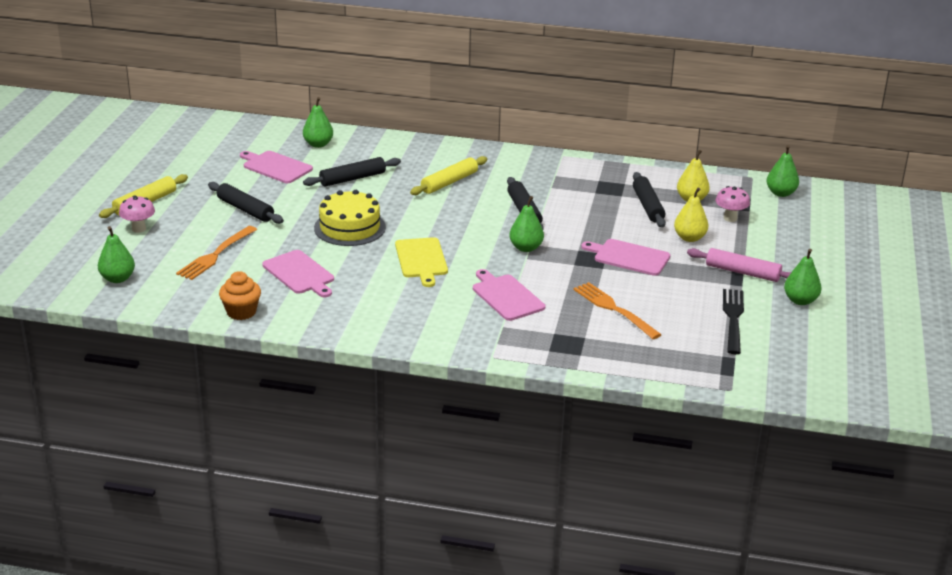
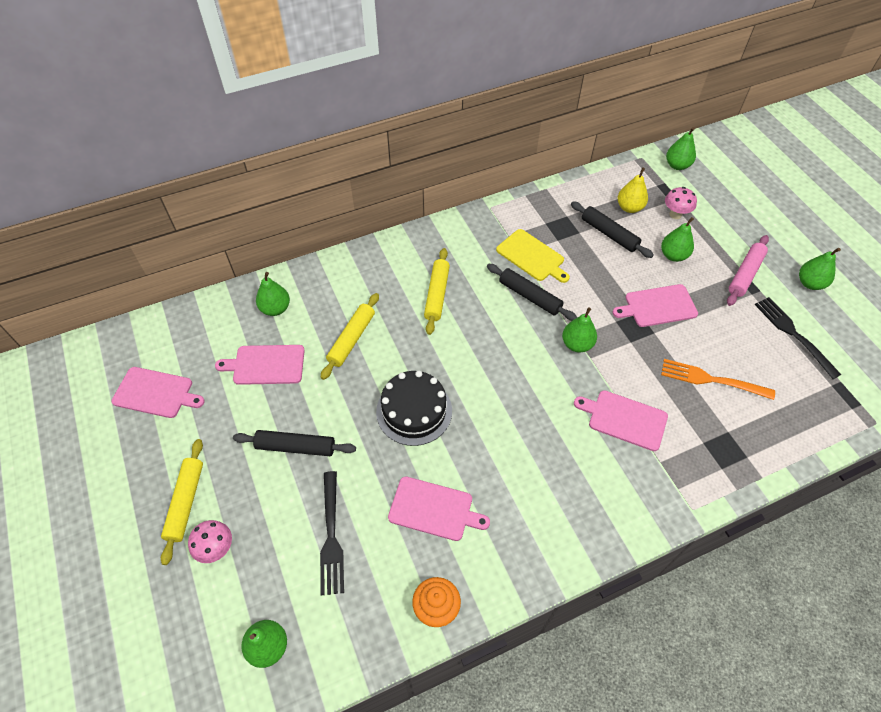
camera: 35 degrees left, 25 degrees up
orange fork [176,226,257,280] -> black fork [320,471,344,595]
black rolling pin [303,157,401,187] -> yellow rolling pin [321,293,379,380]
yellow cake [314,190,386,246] -> black cake [376,371,452,446]
yellow cutting board [395,237,448,287] -> yellow cutting board moved to [496,229,570,283]
yellow pear [674,187,708,242] -> green pear [661,217,694,262]
pink rolling pin [687,248,791,282] -> pink rolling pin turned 45 degrees counterclockwise [727,235,769,306]
none -> pink cutting board [111,367,205,418]

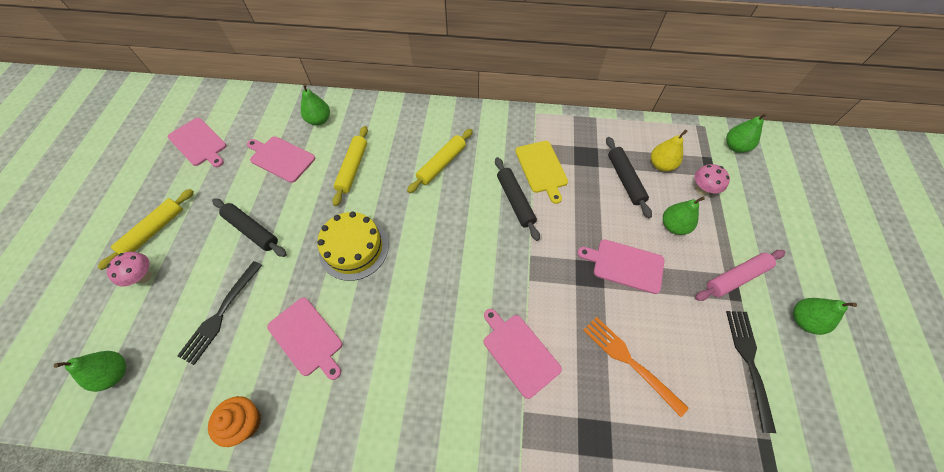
camera: 30 degrees right, 5 degrees up
yellow rolling pin [321,293,379,380] -> yellow rolling pin turned 45 degrees counterclockwise [332,126,368,206]
black cake [376,371,452,446] -> yellow cake [317,212,389,281]
green pear [562,307,597,353] -> none

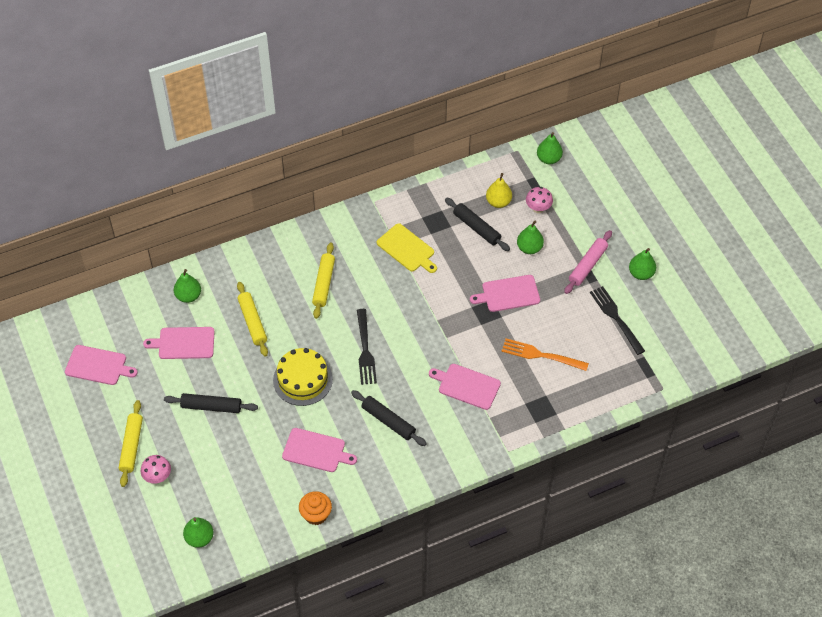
camera: 30 degrees left, 5 degrees down
black fork [177,261,262,365] -> black fork moved to [357,309,377,385]
black rolling pin [495,157,540,241] -> black rolling pin moved to [351,390,427,446]

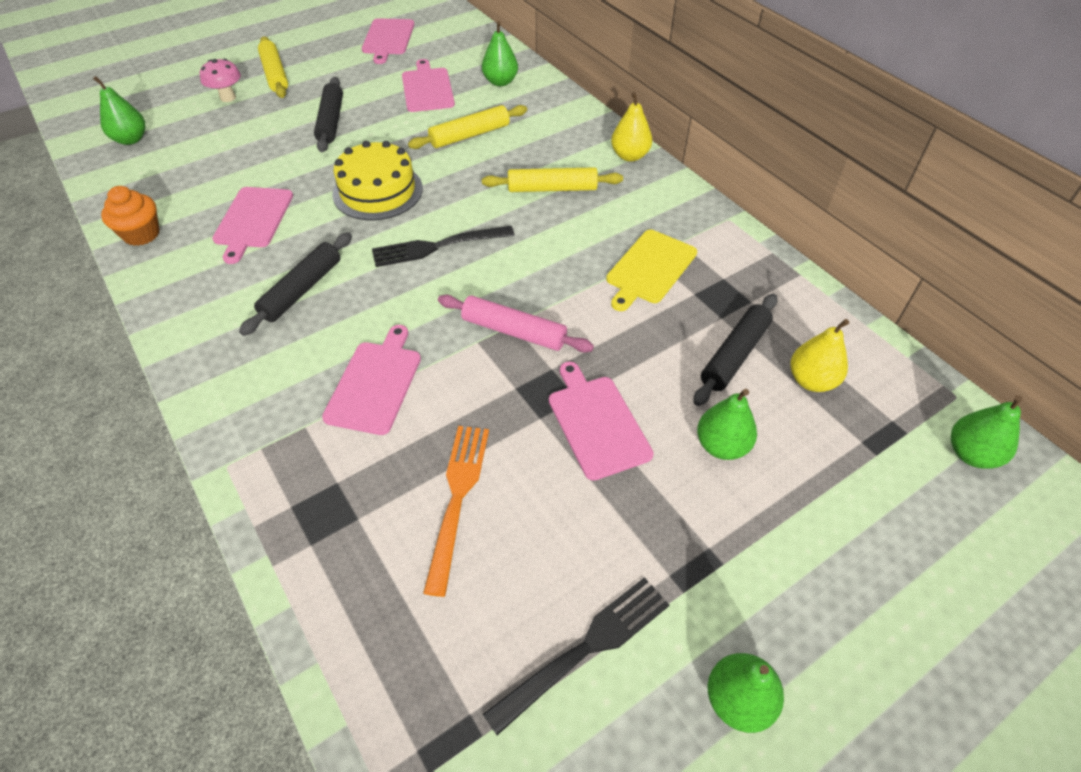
camera: 80 degrees right, 5 degrees down
yellow rolling pin [119,400,143,487] -> yellow rolling pin turned 75 degrees clockwise [258,36,288,98]
pink mushroom [526,187,553,214] -> none
pink rolling pin [564,230,612,294] -> pink rolling pin moved to [438,295,594,353]
none -> yellow pear [611,92,652,162]

